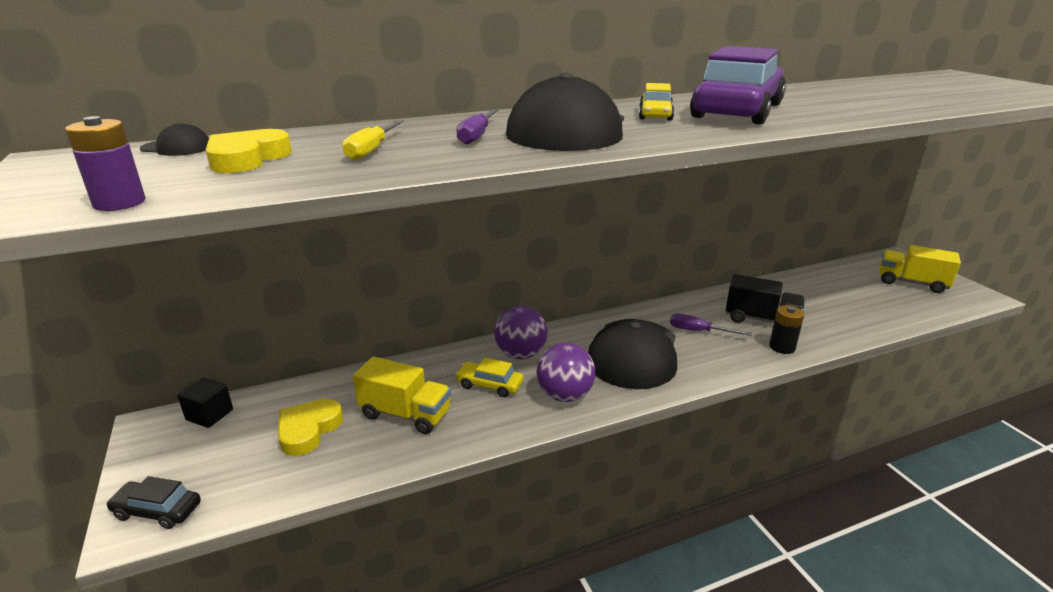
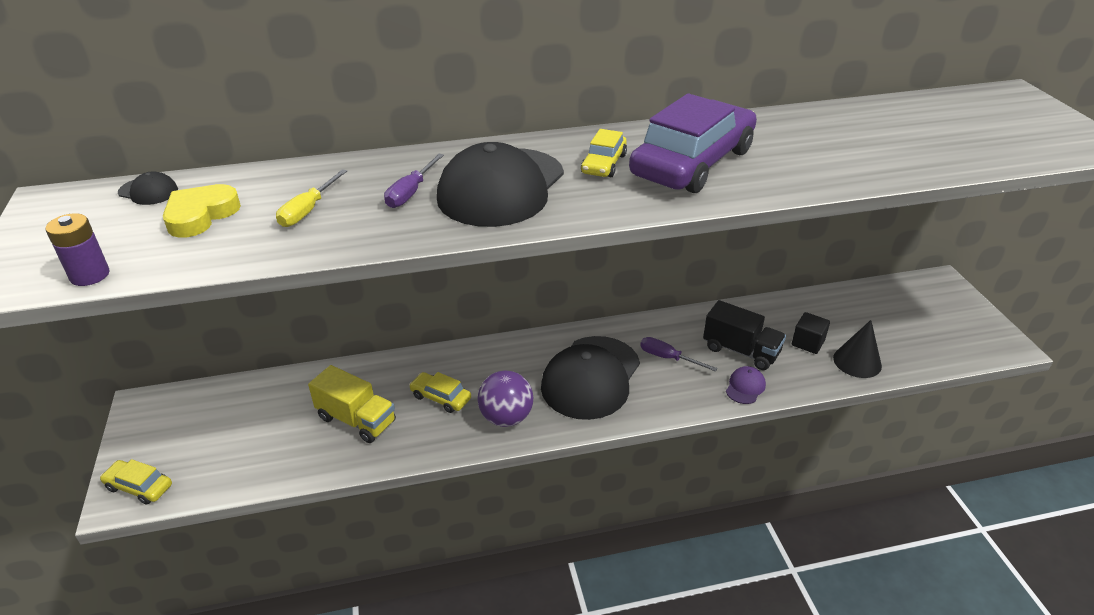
camera: 10 degrees right, 10 degrees up
black car [106,476,201,529] -> yellow car [100,459,172,505]
black cube [178,378,233,428] -> black cube moved to [792,312,830,354]
yellow heart [278,399,343,456] -> none
purple ball [494,306,548,359] -> none
black battery [769,305,804,354] -> purple cap [726,366,766,404]
yellow truck [880,245,961,293] -> none
none -> black cone [833,320,882,378]

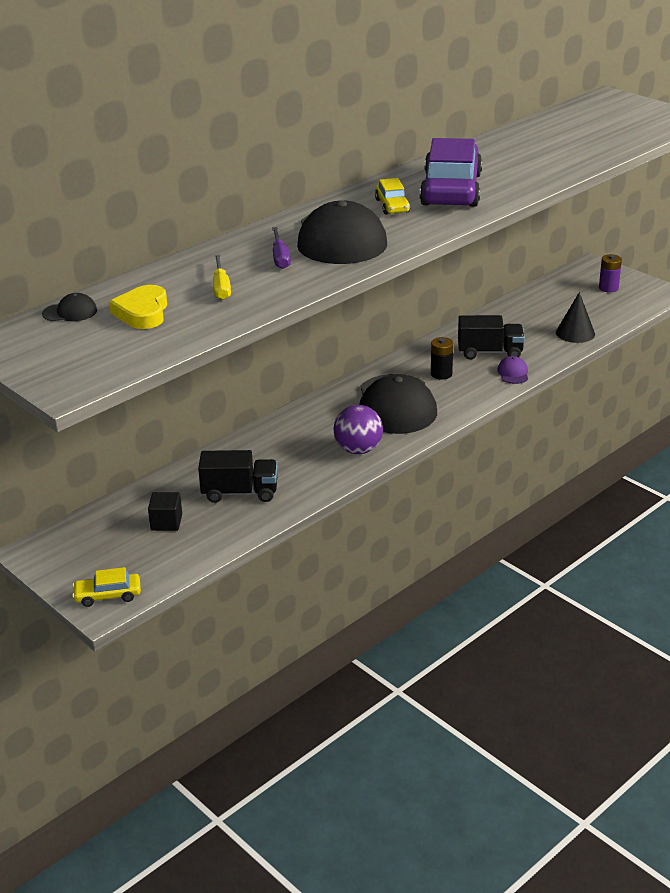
camera: 30 degrees left, 5 degrees down
purple battery [45,213,110,286] -> purple battery moved to [599,254,622,293]
yellow truck [308,365,396,443] -> black truck [198,450,277,503]
yellow car [409,372,471,413] -> none
purple screwdriver [640,337,718,372] -> black battery [431,337,453,380]
black cube [792,312,830,354] -> black cube moved to [148,492,182,531]

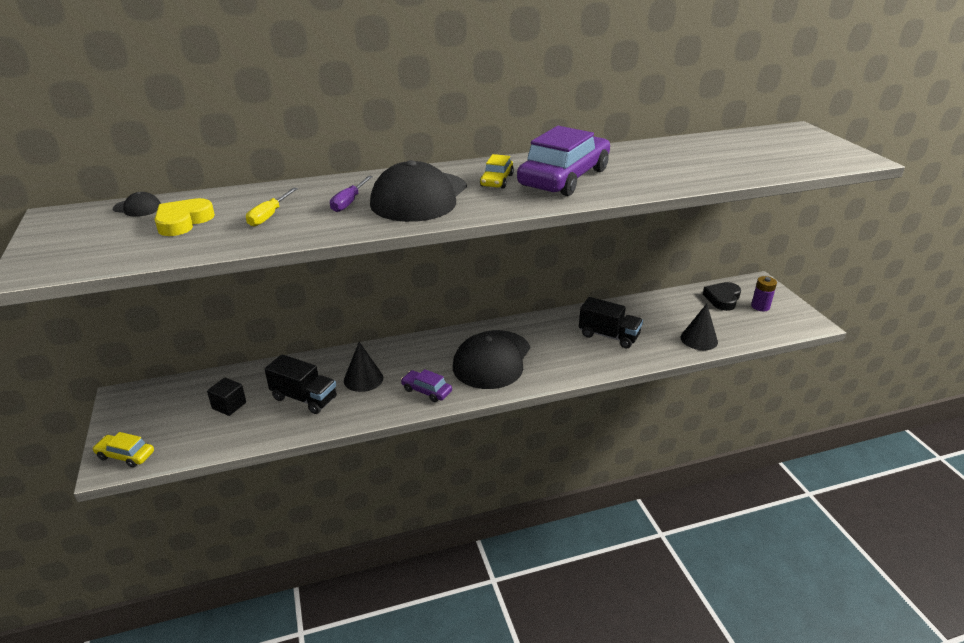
camera: 25 degrees right, 0 degrees up
purple ball [333,405,383,454] -> purple car [401,369,452,402]
black battery [431,337,453,380] -> none
purple cap [497,356,528,384] -> none
none -> black cone [344,342,383,392]
none -> black heart [703,282,741,311]

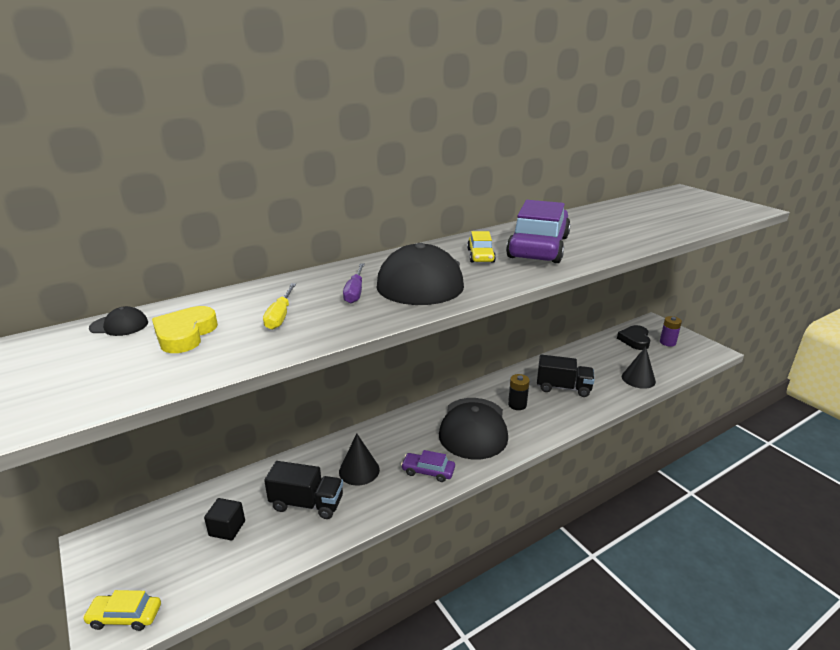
camera: 15 degrees left, 5 degrees down
none -> black battery [508,374,530,410]

